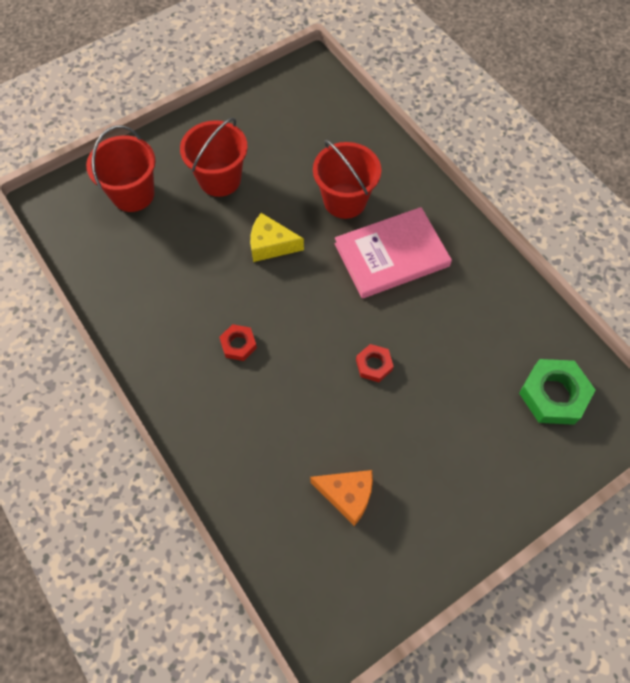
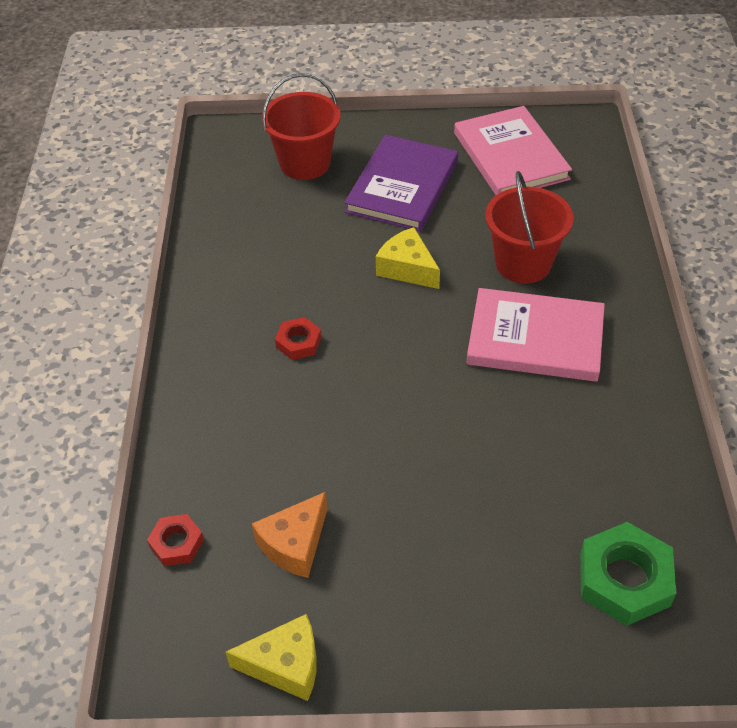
camera: 35 degrees right, 15 degrees down
red bucket [180,117,248,197] -> purple book [344,135,458,232]
orange cheese [310,470,373,526] -> orange cheese turned 75 degrees clockwise [252,492,327,578]
red nut [356,344,394,382] -> red nut moved to [147,514,204,566]
none -> yellow cheese [226,614,317,701]
none -> pink book [454,106,572,195]

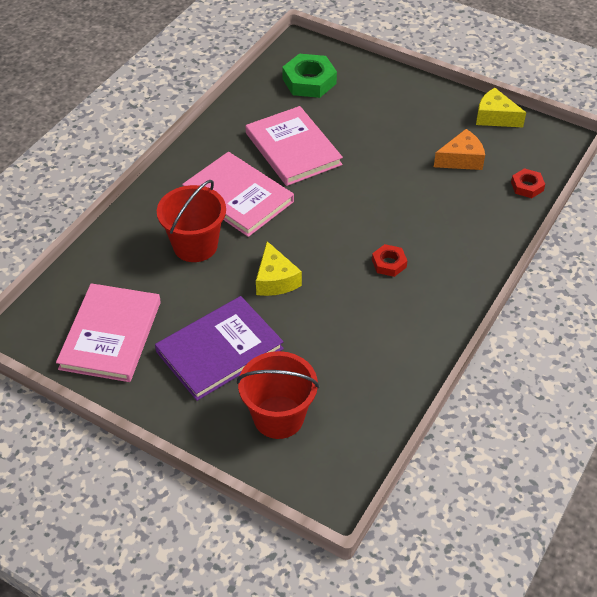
camera: 150 degrees left, 0 degrees up
none -> pink book [245,106,343,186]

